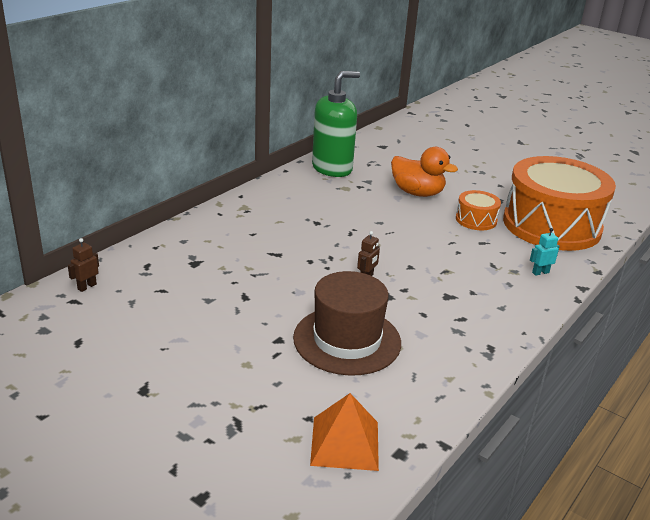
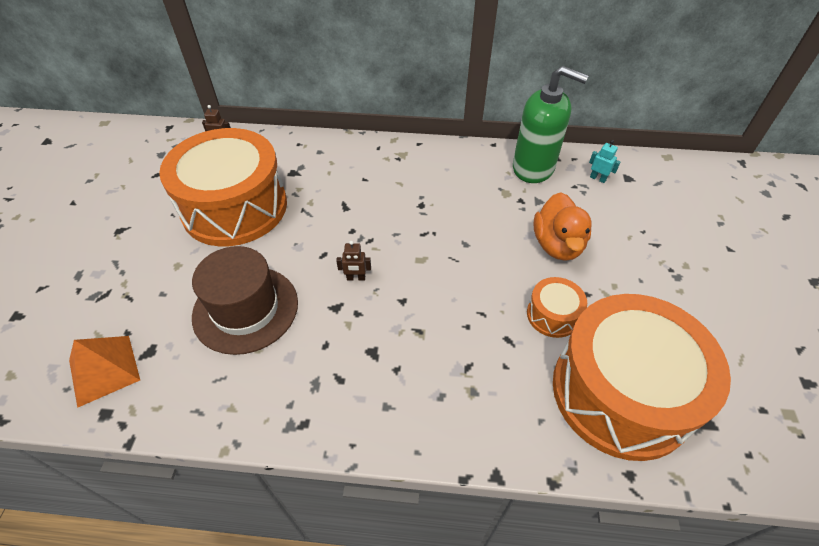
camera: 60 degrees right, 20 degrees up
turquoise robot [530,228,560,276] -> turquoise robot moved to [589,140,620,183]
none -> orange drum [159,128,287,246]

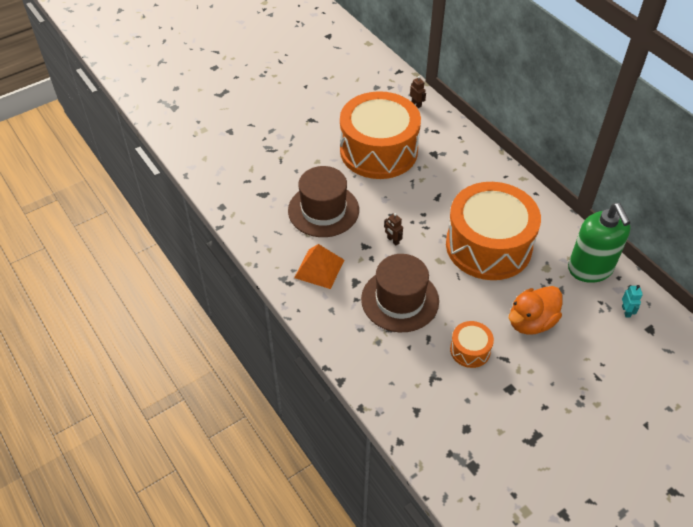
camera: 50 degrees right, 0 degrees up
orange pyramid [69,336,140,408] -> orange pyramid moved to [294,244,344,289]
orange drum [553,294,731,461] -> orange drum moved to [446,182,541,280]
none -> brown hat [361,254,439,332]

